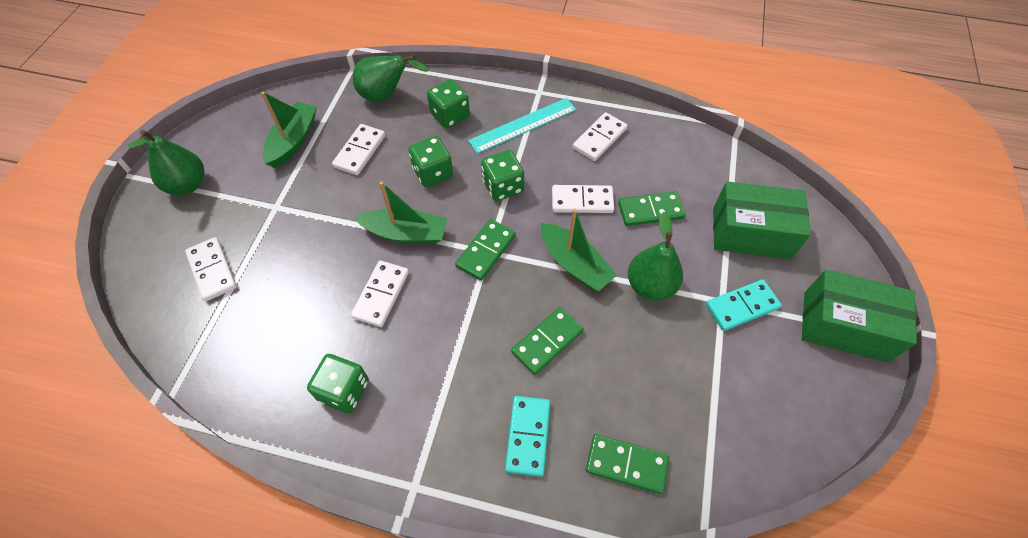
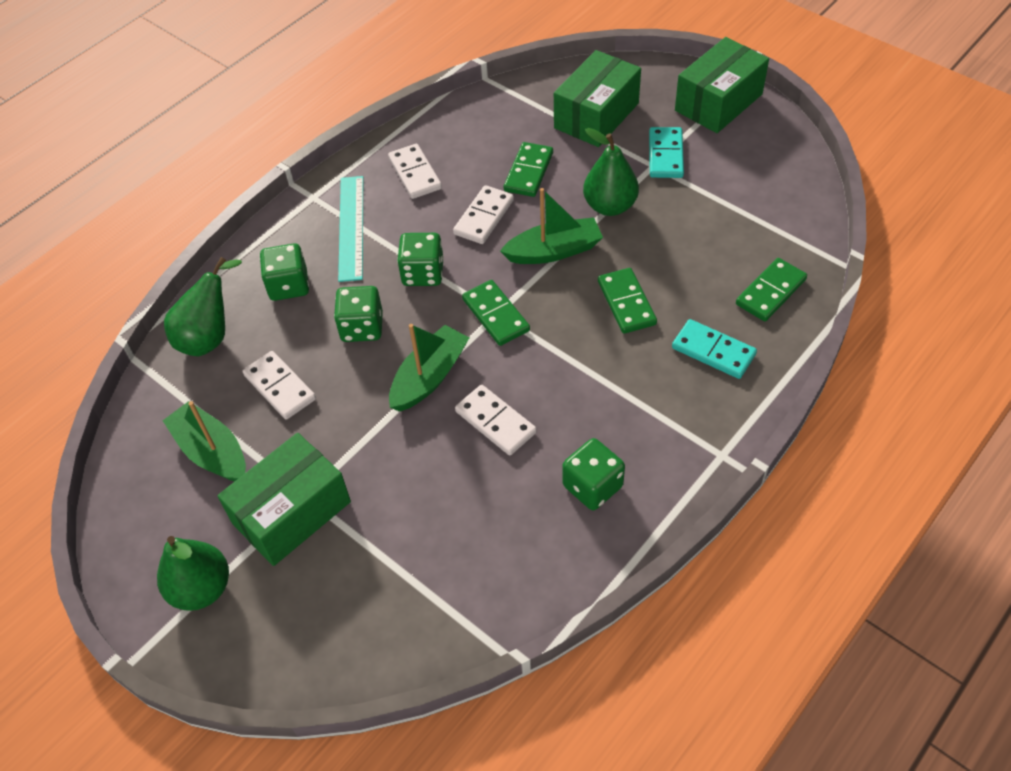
camera: 60 degrees left, 5 degrees down
white domino [185,237,237,301] -> none
none -> green box [217,433,351,566]

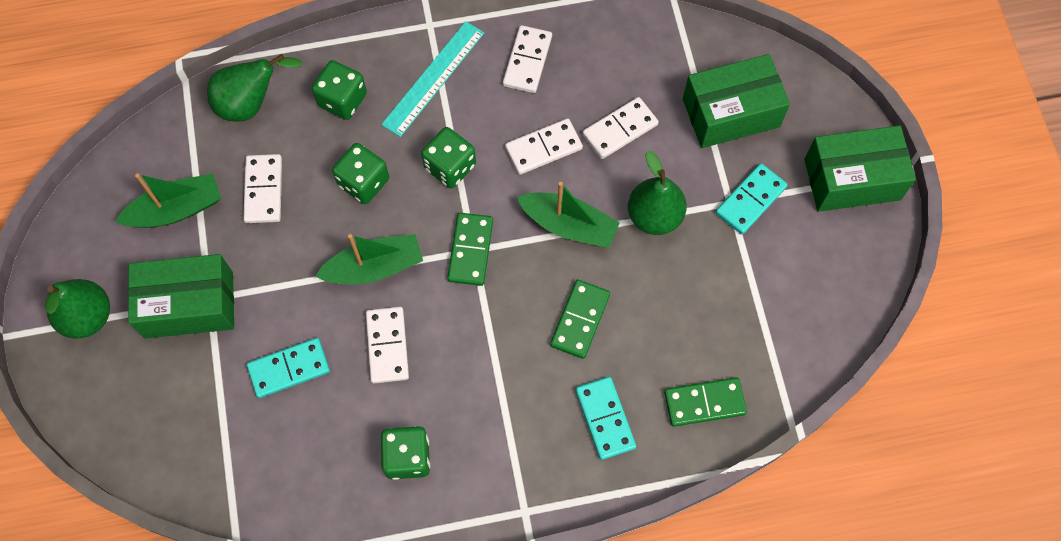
camera: 35 degrees right, 15 degrees up
green boat [163,401,246,481] -> green boat turned 75 degrees clockwise [115,173,221,228]
green domino [504,142,553,197] -> white domino [582,97,659,159]
none -> turquoise domino [247,338,330,398]

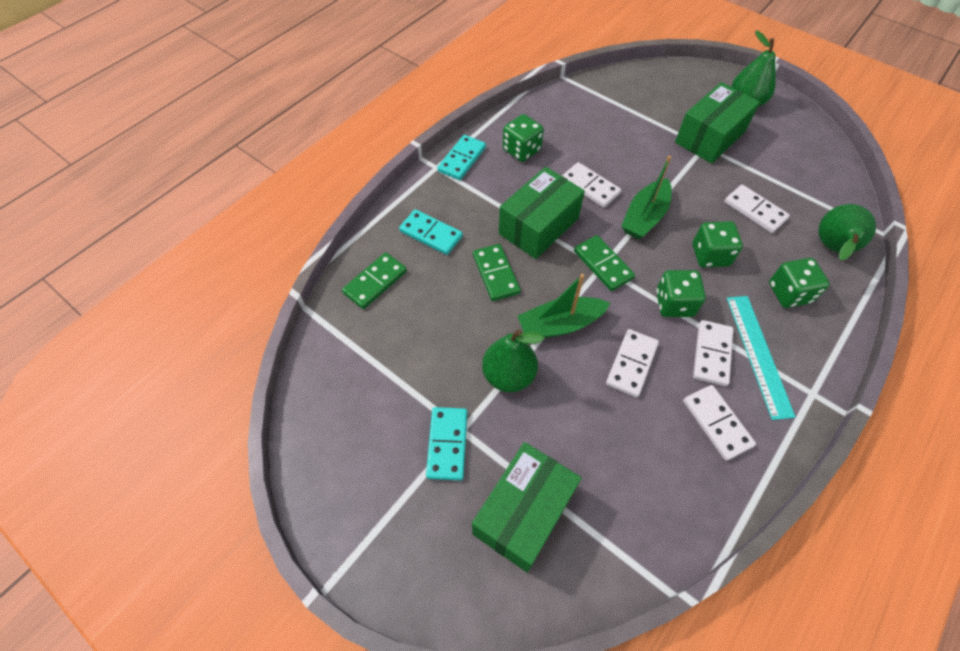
camera: 140 degrees right, 10 degrees down
green boat [115,173,221,228] -> none
turquoise domino [247,338,330,398] -> turquoise domino moved to [437,135,486,180]
white domino [582,97,659,159] -> white domino moved to [693,320,733,386]
green box [804,125,916,212] -> green box moved to [499,167,585,259]

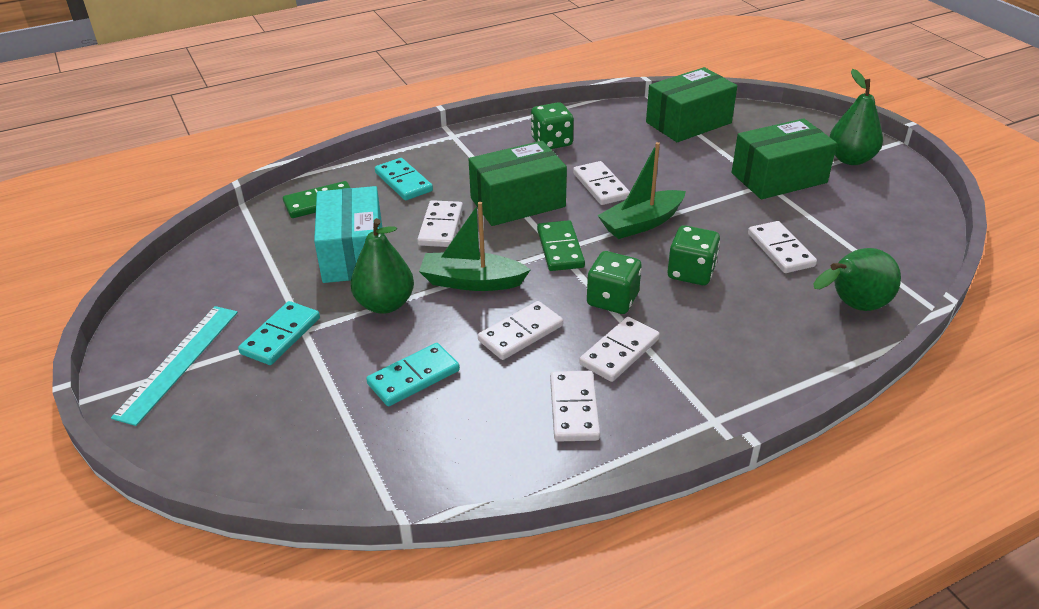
camera: 25 degrees right, 20 degrees down
turquoise domino [437,135,486,180] -> turquoise domino moved to [366,343,460,406]
green box [472,442,582,572] -> green box moved to [646,67,737,142]
green domino [473,244,521,301] -> white domino [417,200,463,247]
turquoise ruler [727,296,796,420] -> turquoise ruler moved to [111,306,238,426]
green dice [769,258,830,308] -> none
none -> turquoise box [314,186,382,283]

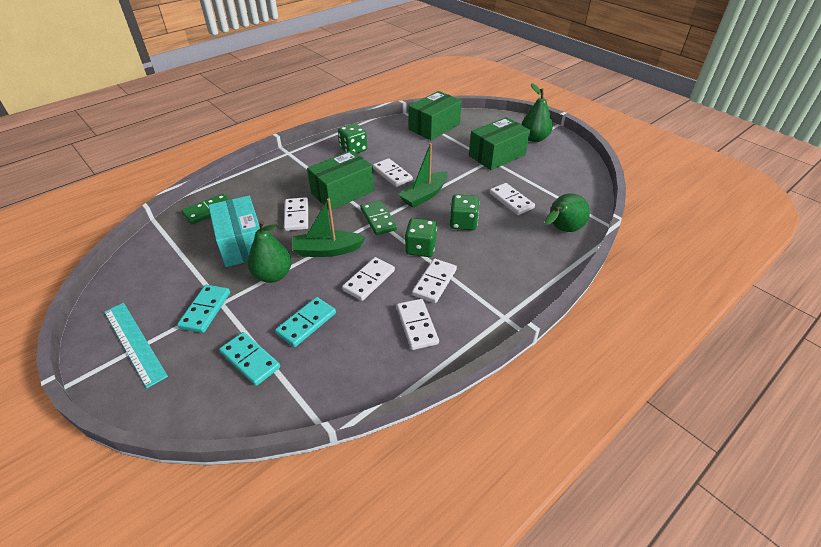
camera: 15 degrees left, 5 degrees up
turquoise ruler [111,306,238,426] -> turquoise ruler turned 45 degrees counterclockwise [104,303,168,388]
turquoise domino [375,158,433,201] -> turquoise domino moved to [219,332,280,386]

